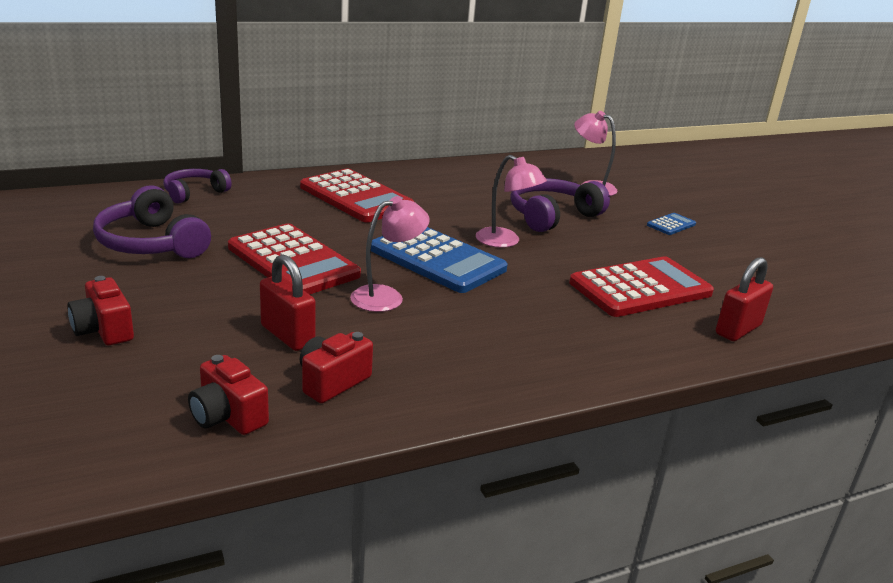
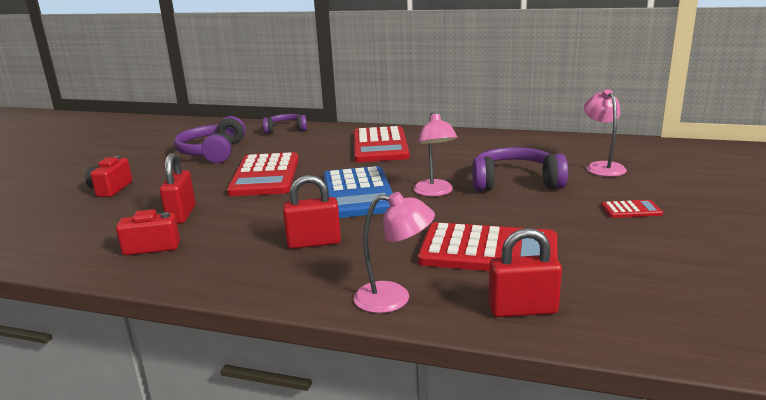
camera: 45 degrees right, 5 degrees down
red camera [188,355,269,435] -> none
pink lamp [350,196,430,312] -> pink lamp moved to [353,192,435,313]
blue calculator [647,213,696,235] -> red calculator [601,200,663,218]
none -> red padlock [283,175,341,249]

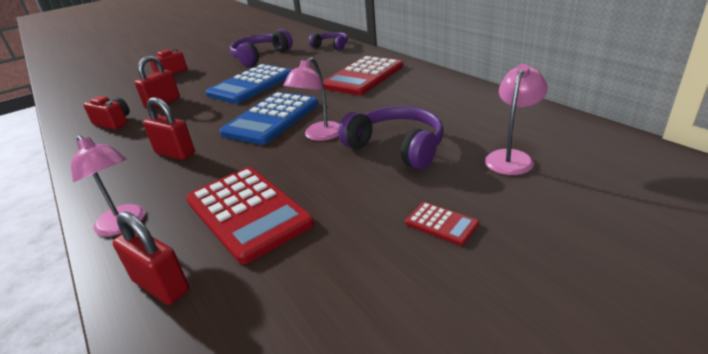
camera: 40 degrees right, 10 degrees up
red calculator [227,152,299,196] -> blue calculator [206,64,292,104]

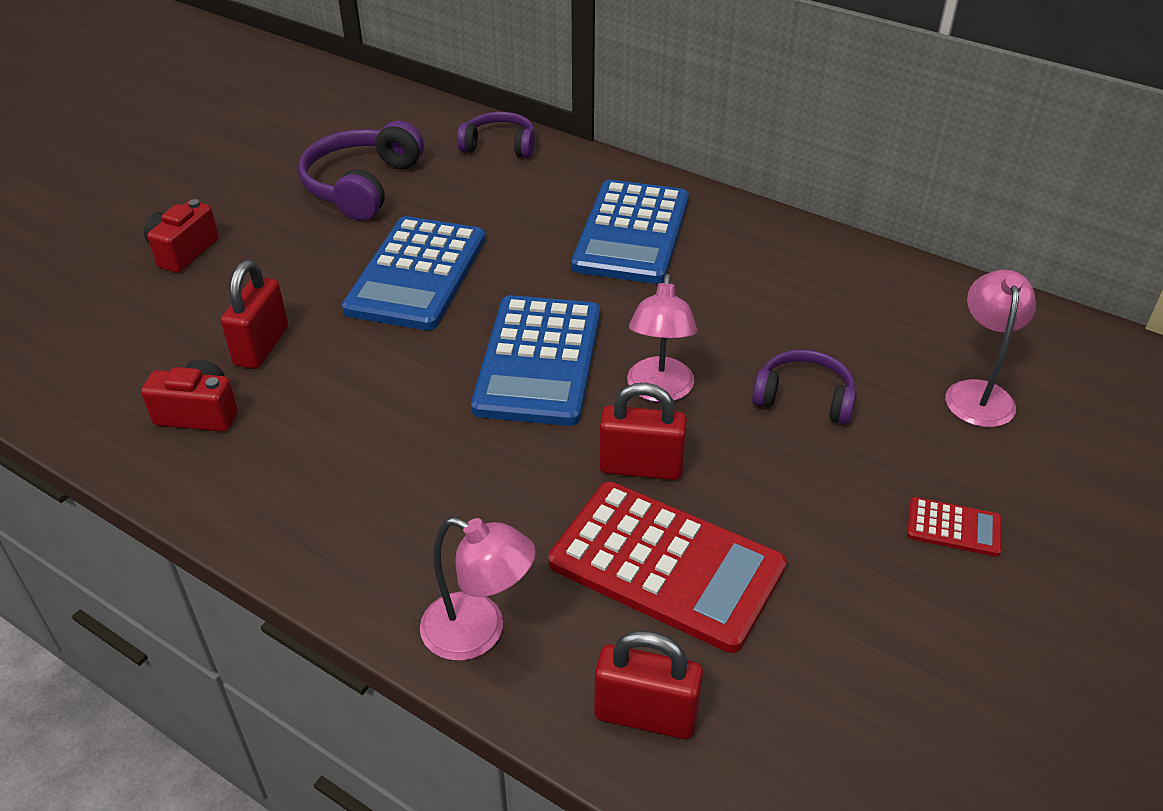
camera: 25 degrees left, 10 degrees up
red padlock [143,97,195,160] -> red padlock moved to [599,383,687,480]
red calculator [323,56,403,95] -> blue calculator [571,180,689,284]
purple headphones [338,106,444,170] -> purple headphones [752,349,857,424], size x0.64

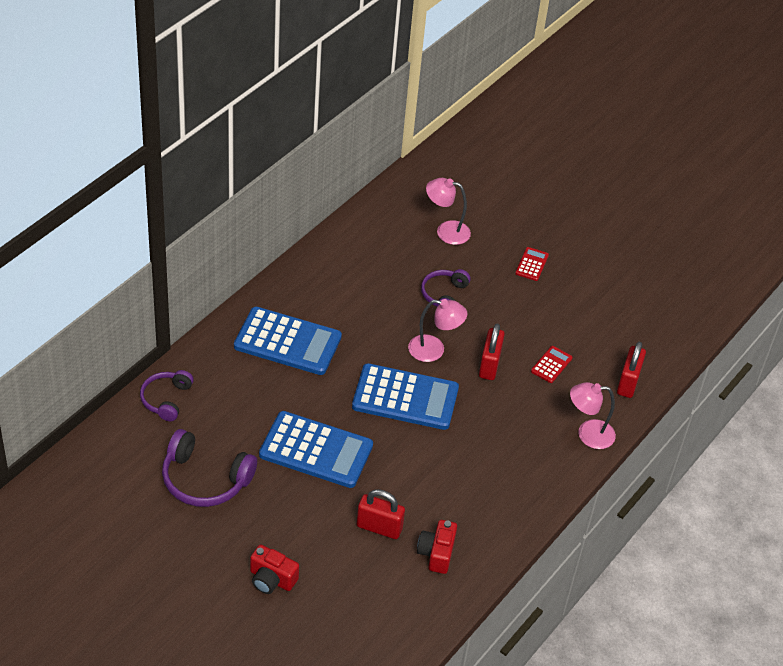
camera: 90 degrees left, 5 degrees up
pink lamp [420,517,536,661] -> pink lamp turned 120 degrees counterclockwise [570,382,616,449]
red calculator [548,482,787,653] -> red calculator [531,346,573,383], size x0.44

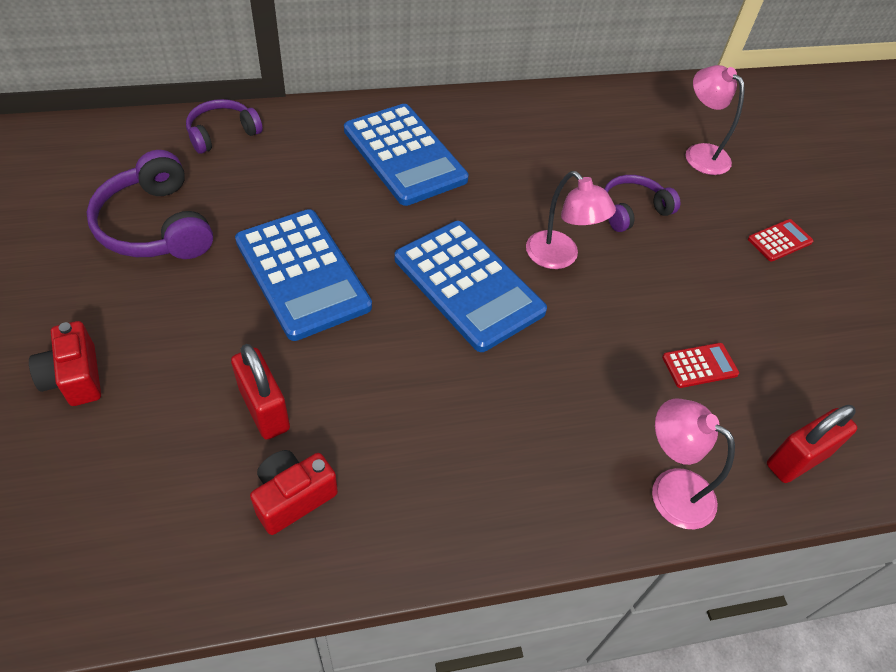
camera: 40 degrees right, 5 degrees up
red padlock [479,324,505,380] -> none

